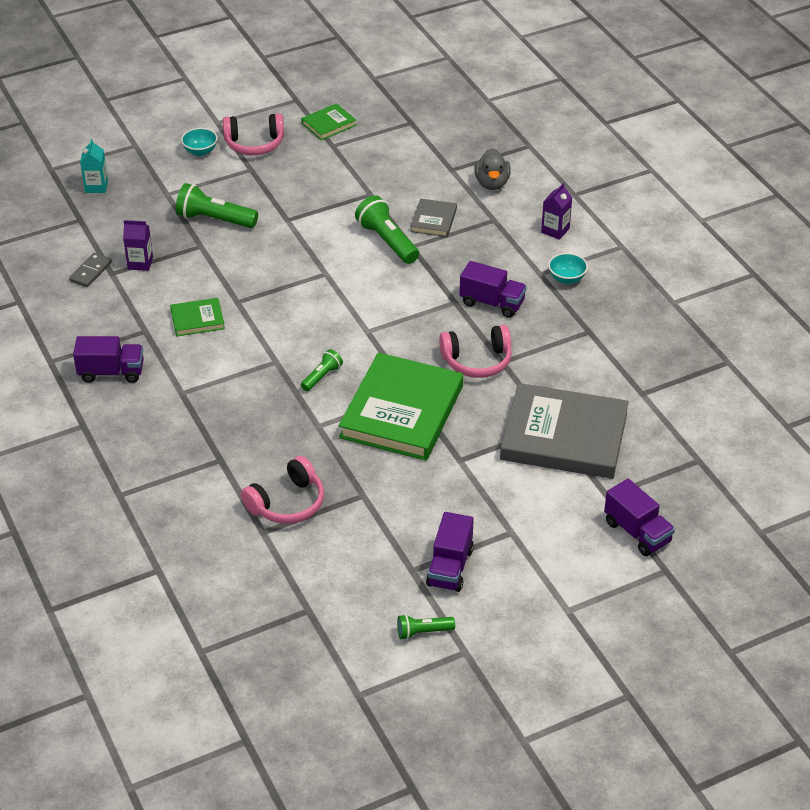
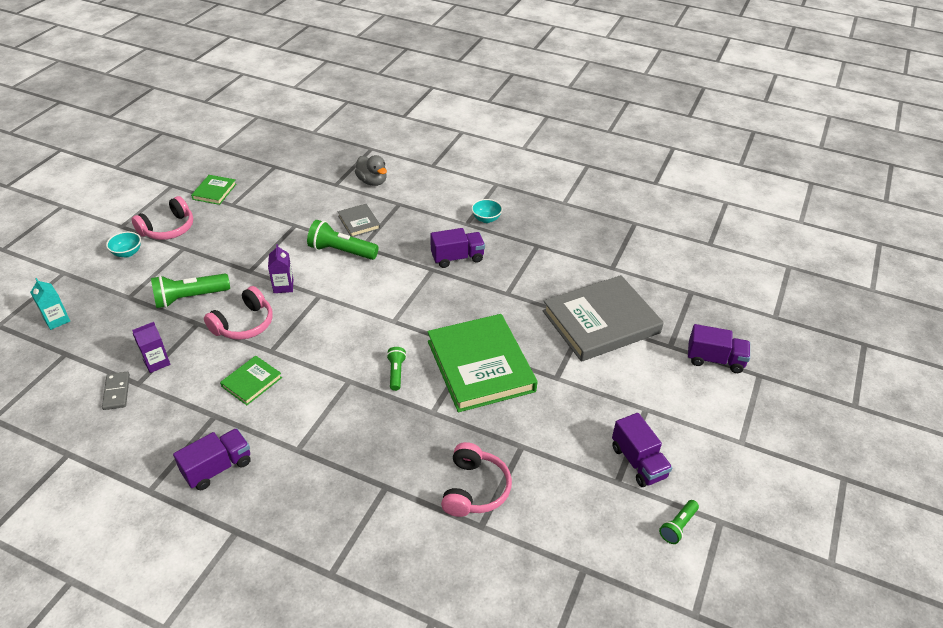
camera: 40 degrees left, 0 degrees up
pink headphones [439,325,512,378] -> pink headphones moved to [204,286,273,340]
purple carton [541,183,572,240] -> purple carton moved to [268,244,293,293]

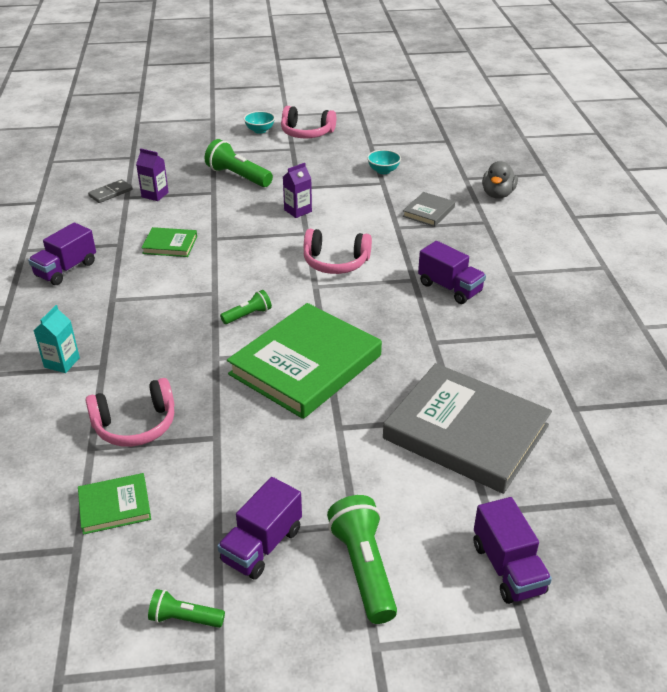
camera: 60 degrees right, 5 degrees down
turquoise carton [30,278,70,330] -> turquoise carton moved to [34,305,80,373]
purple truck [173,428,251,490] -> purple truck turned 105 degrees clockwise [28,222,96,285]
green book [191,175,236,205] -> green book moved to [78,473,151,535]
pink headphones [204,286,273,340] -> pink headphones moved to [304,229,372,274]
green flashlight [307,220,379,260] -> green flashlight moved to [327,495,397,624]
turquoise bowl [471,199,503,223] -> turquoise bowl moved to [367,150,401,174]

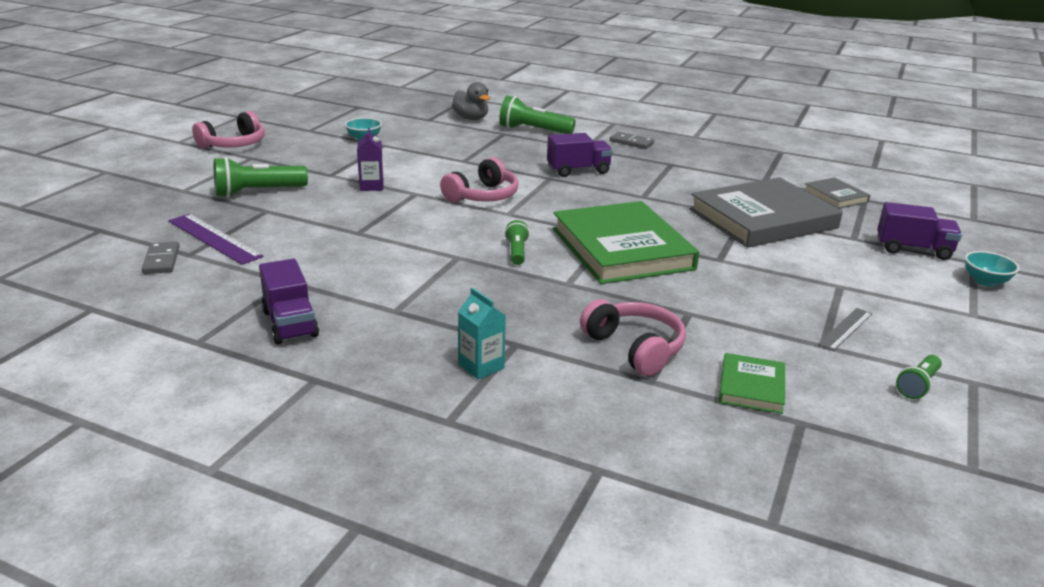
camera: 60 degrees left, 10 degrees down
pink headphones [85,378,174,447] -> pink headphones turned 45 degrees counterclockwise [580,299,686,376]
purple carton [136,148,169,201] -> purple ruler [168,214,264,265]
green book [141,227,197,257] -> none
purple truck [217,477,302,580] -> grey ruler [818,308,872,351]
turquoise bowl [244,111,275,134] -> turquoise bowl moved to [965,251,1019,286]
green flashlight [327,495,397,624] -> green flashlight moved to [499,95,576,134]
grey book [403,192,455,227] -> grey book moved to [805,178,870,209]
none -> grey domino [610,132,654,149]

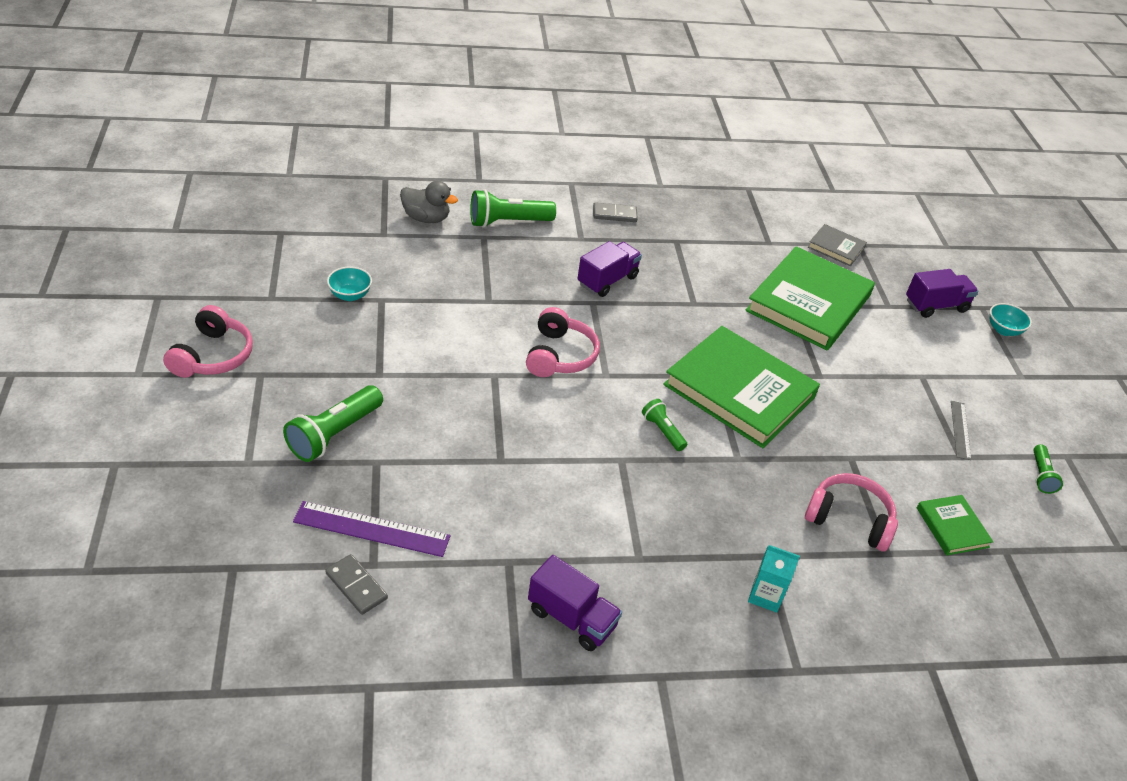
camera: 35 degrees left, 15 degrees up
purple carton [357,128,384,191] -> none
grey book [689,177,843,248] -> green book [745,246,875,350]

